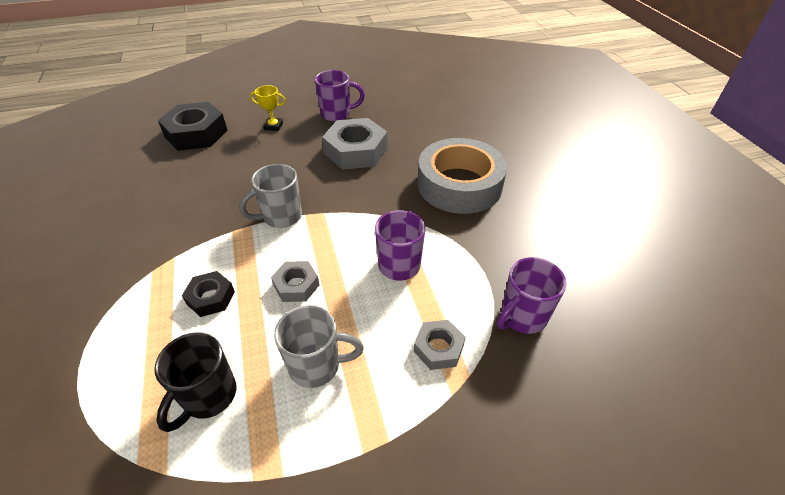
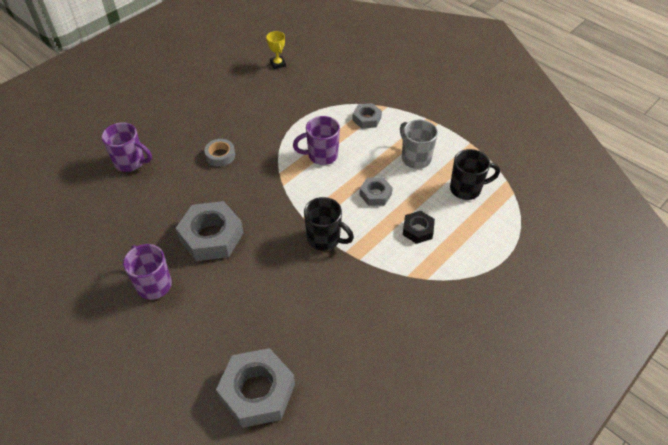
camera: 120 degrees left, 5 degrees up
black nut [158,102,228,151] -> grey nut [216,348,295,428]
grey mug [239,164,302,228] -> black mug [304,197,354,250]
yellow trophy [250,85,286,131] -> yellow trophy moved to [266,31,286,69]
grey tape [418,138,507,214] -> grey tape [204,139,235,167], size x0.42
purple mug [497,257,567,334] -> purple mug moved to [102,123,152,172]

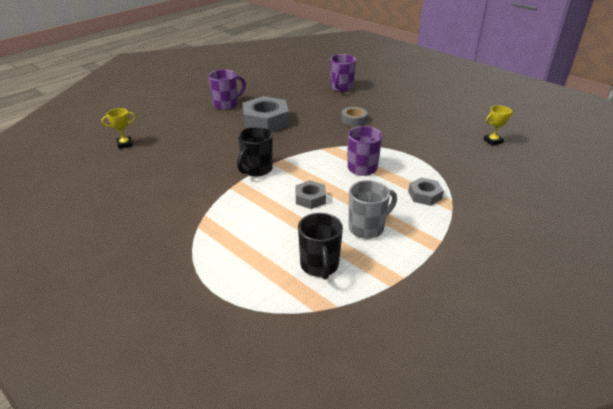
camera: 90 degrees right, 15 degrees down
grey nut [216,348,295,428] -> yellow trophy [102,108,136,149]
black nut [403,211,435,244] -> none

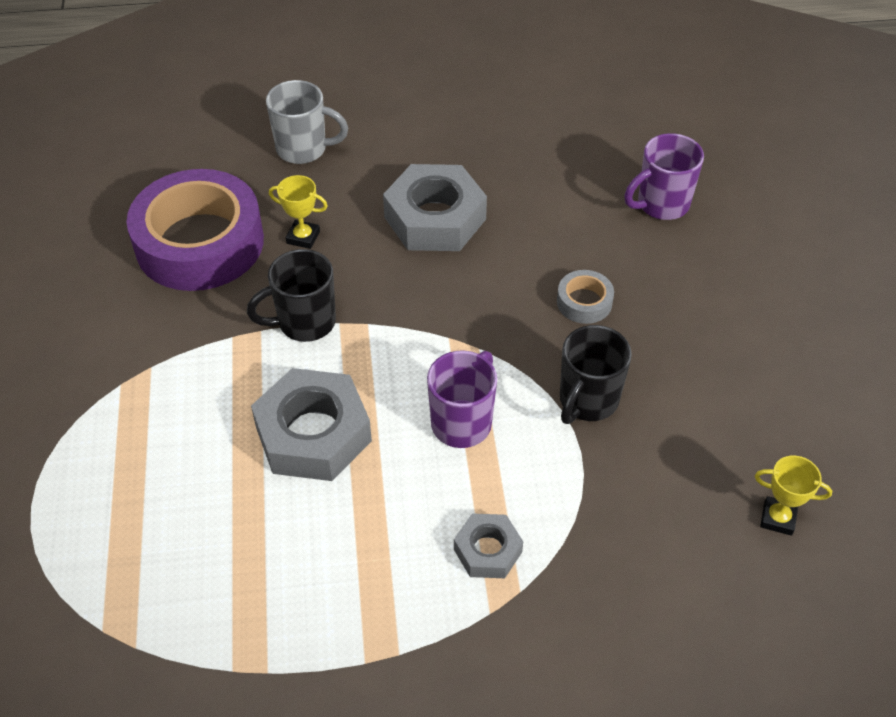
camera: 40 degrees right, 15 degrees up
yellow trophy [102,108,136,149] -> yellow trophy moved to [269,175,328,249]
purple mug [208,69,246,110] -> none
grey nut [295,180,326,209] -> grey nut [251,368,372,481], size x1.86
black mug [298,213,343,280] -> black mug moved to [560,325,632,424]
grey mug [349,180,397,239] -> grey mug moved to [266,80,348,164]
none -> purple tape [127,169,264,291]

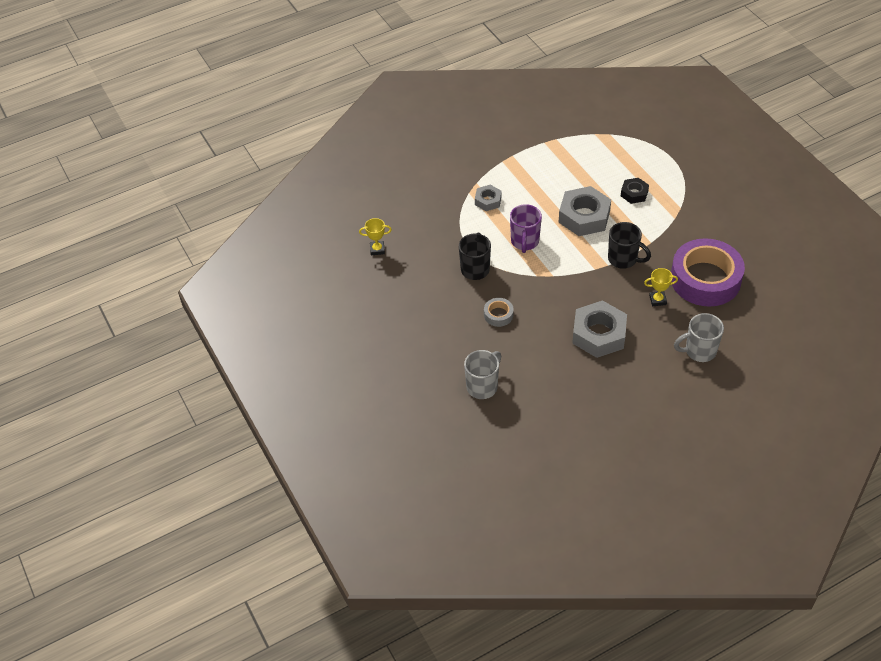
camera: 160 degrees right, 0 degrees up
black mug [247,249,336,342] -> black mug turned 75 degrees clockwise [608,222,651,269]
purple mug [624,133,704,220] -> grey mug [464,350,501,399]
none -> black nut [621,178,649,204]

